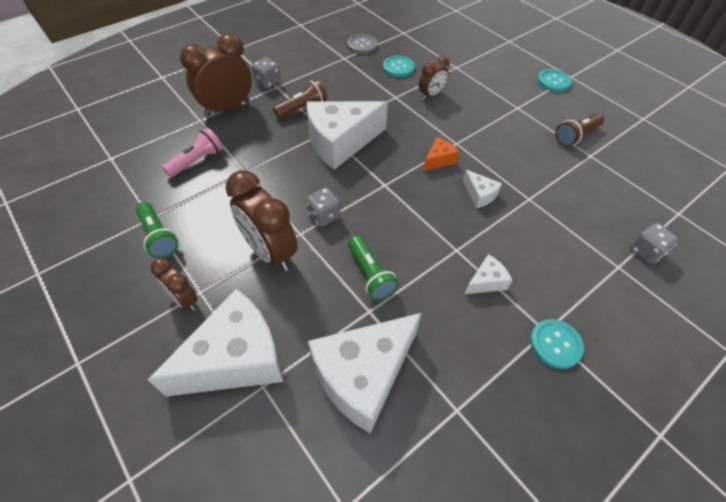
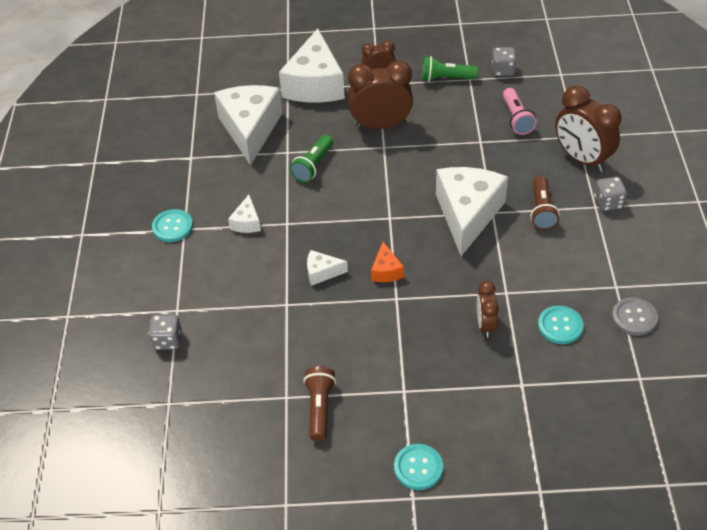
camera: 130 degrees right, 5 degrees down
brown clock [180,33,252,116] -> brown clock turned 135 degrees clockwise [555,86,622,172]
grey dice [306,188,341,227] -> grey dice moved to [492,47,517,76]
green flashlight [348,236,399,300] -> green flashlight turned 75 degrees counterclockwise [290,135,333,183]

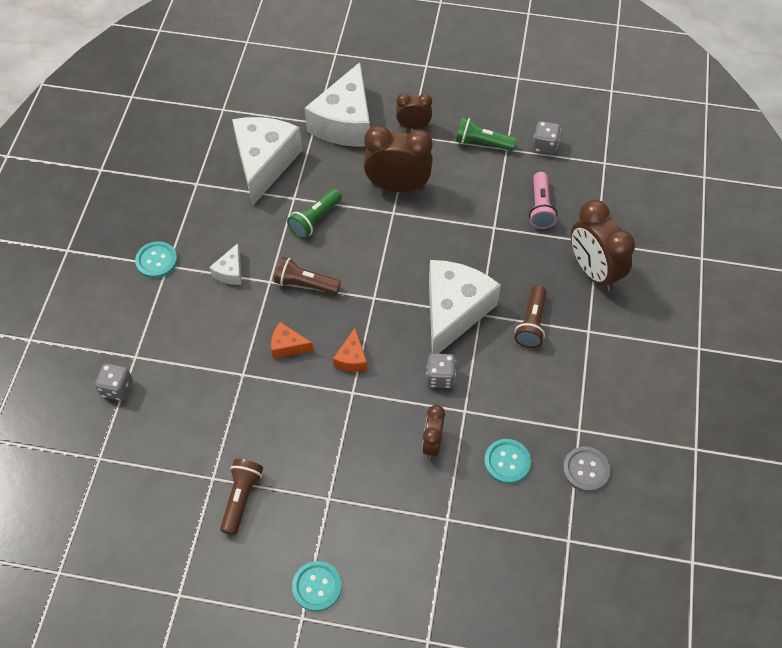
camera: 10 degrees right, 10 degrees up
white cheese [307,250,348,286] -> orange cheese [271,322,314,359]
grey dice [594,177,627,211] -> grey dice moved to [427,353,456,388]
none -> brown flashlight [274,257,341,295]

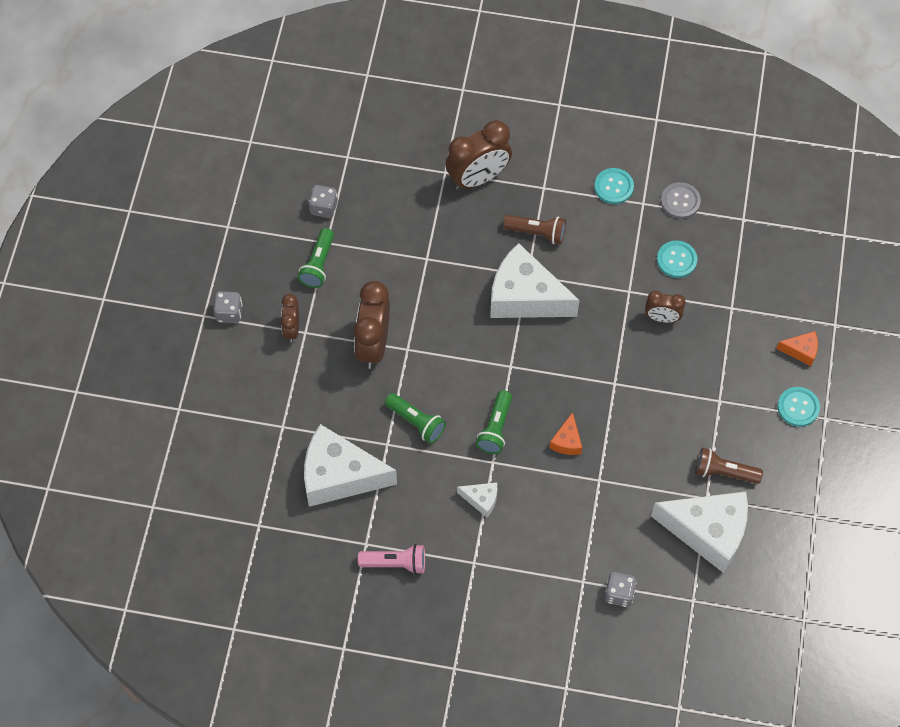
camera: 90 degrees left, 5 degrees up
turquoise button [135,241,178,278] -> turquoise button moved to [594,168,634,204]
brown flashlight [274,257,341,295] -> green flashlight [476,390,512,454]
white cheese [305,62,370,147] -> white cheese moved to [651,491,748,573]
orange cheese [333,328,367,372] -> orange cheese moved to [776,331,818,366]
grey dice [427,353,456,388] -> grey dice moved to [213,291,243,323]
pink flashlight [529,172,558,229] -> pink flashlight moved to [358,544,425,575]

